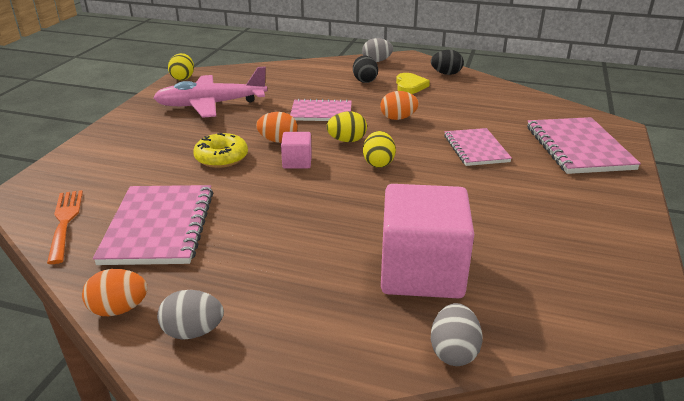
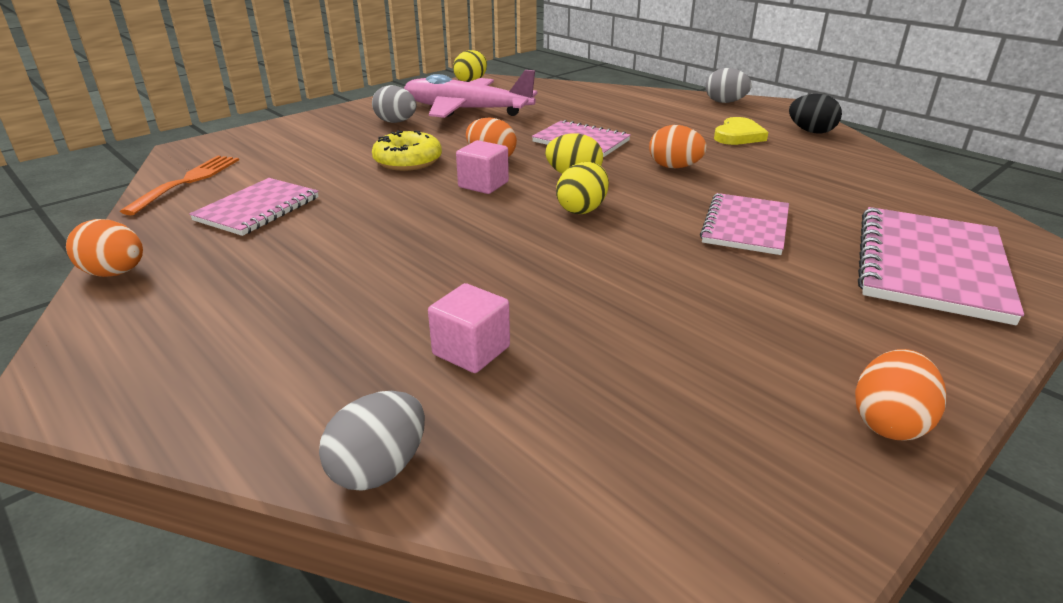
camera: 30 degrees right, 0 degrees up
pink notebook [93,185,213,265] -> pink notebook [189,178,319,236], size x0.65
grey egg [157,290,224,340] -> grey egg moved to [372,85,416,123]
black egg [353,55,378,83] -> none
pink cube [381,184,474,298] -> pink cube [428,283,510,373], size x0.46
none -> orange egg [855,349,946,441]

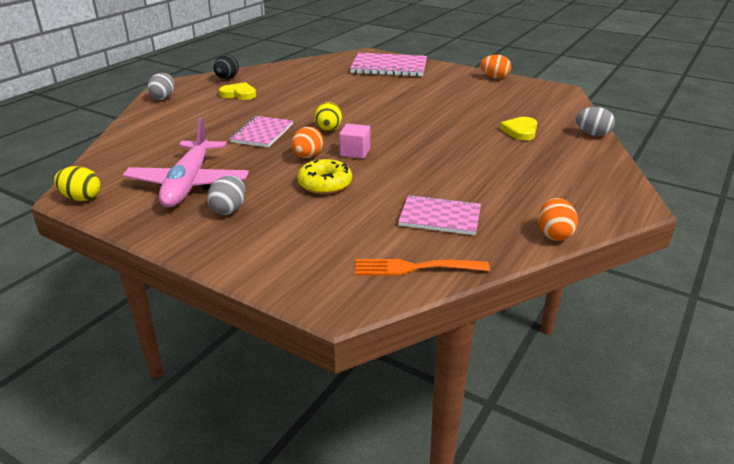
camera: 105 degrees left, 0 degrees up
pink cube [428,283,510,373] -> yellow heart [500,117,537,141]
yellow egg [556,162,609,214] -> none
orange egg [649,125,707,168] -> none
pink notebook [700,193,789,255] -> none

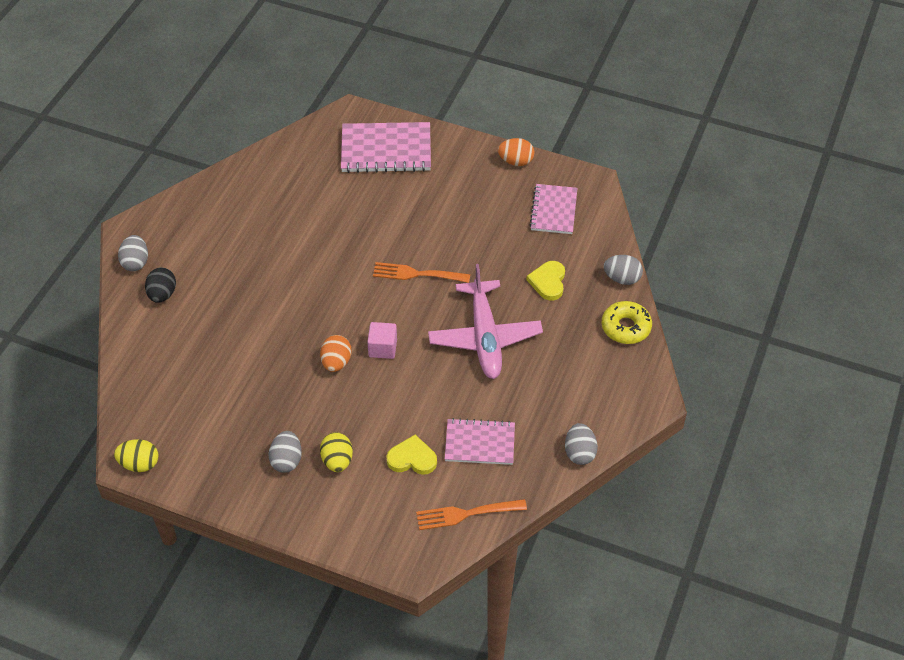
camera: 10 degrees left, 20 degrees up
pink plane [123,118,249,207] -> pink plane moved to [428,264,543,379]
black egg [214,55,239,79] -> black egg moved to [145,268,176,303]
yellow heart [219,82,256,100] -> yellow heart moved to [386,435,437,475]
pink notebook [230,116,293,148] -> pink notebook moved to [530,184,577,234]
yellow donut [297,159,352,194] -> yellow donut moved to [602,301,652,344]
yellow egg [314,102,342,131] -> yellow egg moved to [320,432,353,472]
orange egg [538,198,578,241] -> grey egg [565,423,598,465]
none -> orange fork [373,262,470,283]

